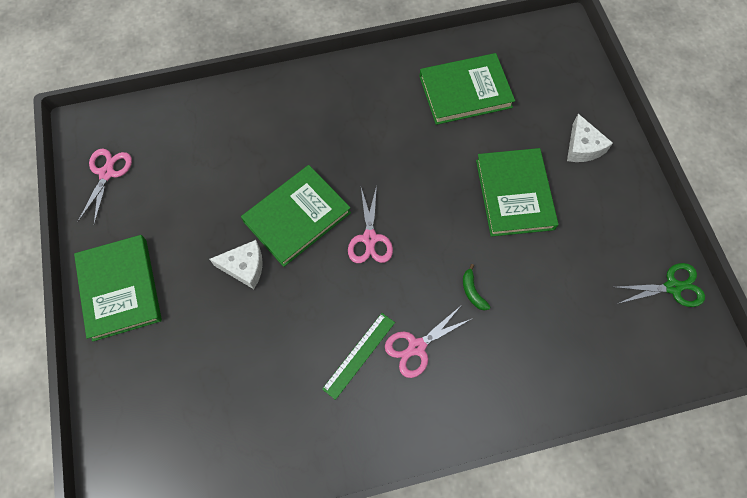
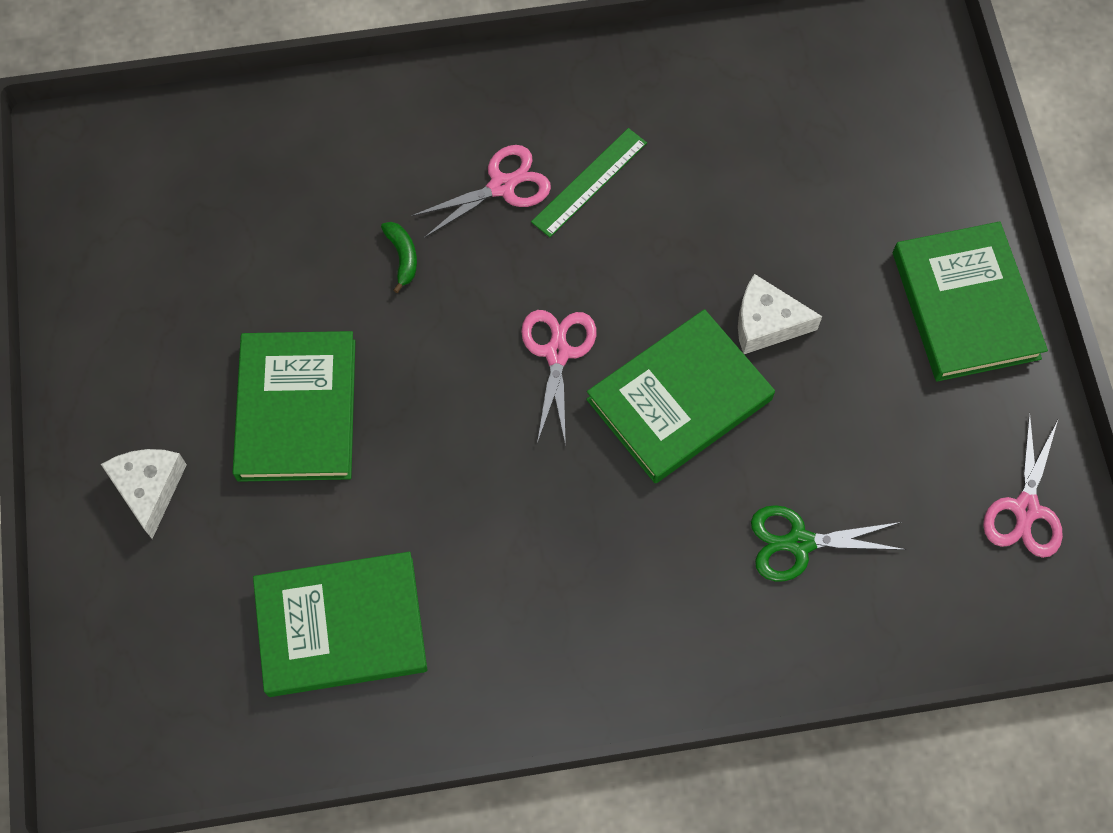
camera: 175 degrees left, 0 degrees up
green scissors [615,263,705,307] -> green scissors moved to [751,505,906,581]

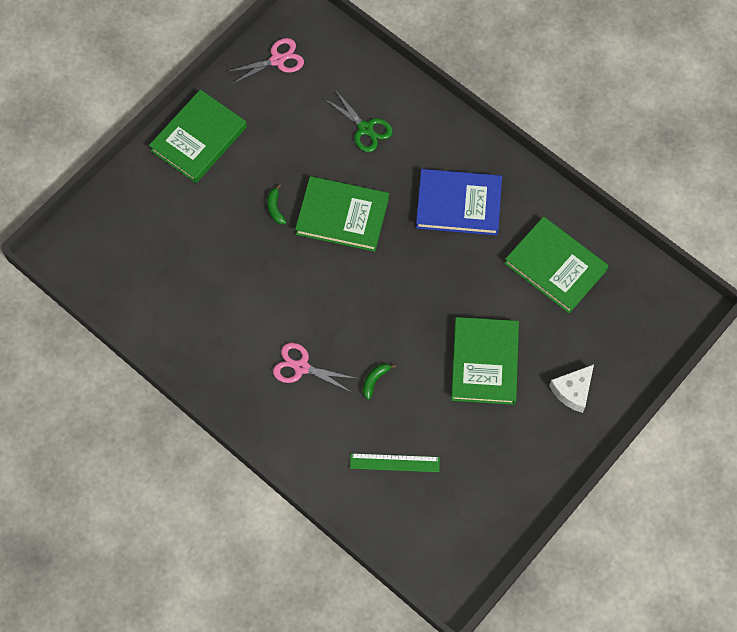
camera: 130 degrees left, 0 degrees up
green book [233,331,355,482] -> green book turned 45 degrees counterclockwise [451,317,519,405]
pink scissors [521,310,596,446] -> none
green ruler [531,128,647,237] -> green ruler moved to [350,453,440,472]
white cheese [738,274,822,354] -> green banana [267,184,287,225]
none -> blue book [416,169,502,235]

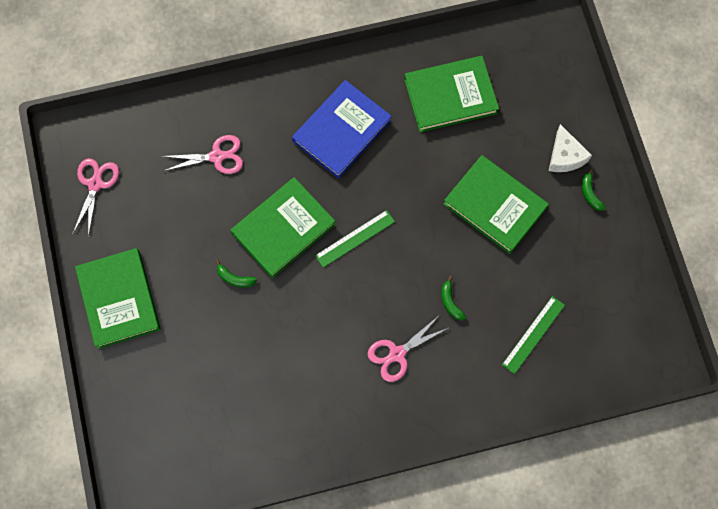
camera: 55 degrees left, 5 degrees up
green scissors [325,90,393,152] -> pink scissors [161,135,243,174]
none -> green ruler [315,210,395,268]
none -> green banana [582,169,606,211]

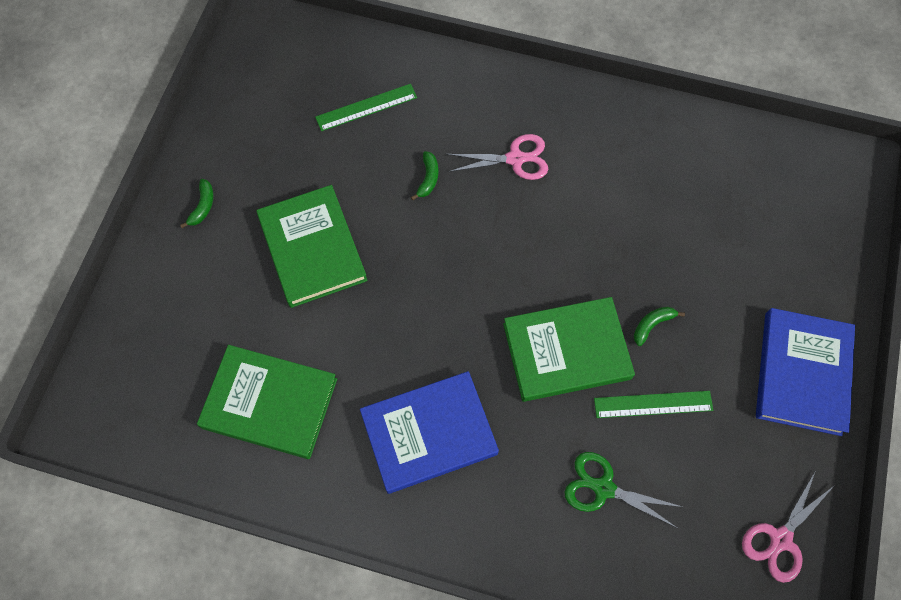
camera: 150 degrees left, 5 degrees down
green book [75,248,160,349] -> blue book [756,308,855,436]
pink scissors [161,135,243,174] -> green scissors [565,452,682,528]
green banana [216,260,257,287] -> green banana turned 90 degrees counterclockwise [634,306,685,346]
green ruler [315,210,395,268] -> green ruler moved to [594,391,713,418]
white cheese [549,124,592,172] -> none

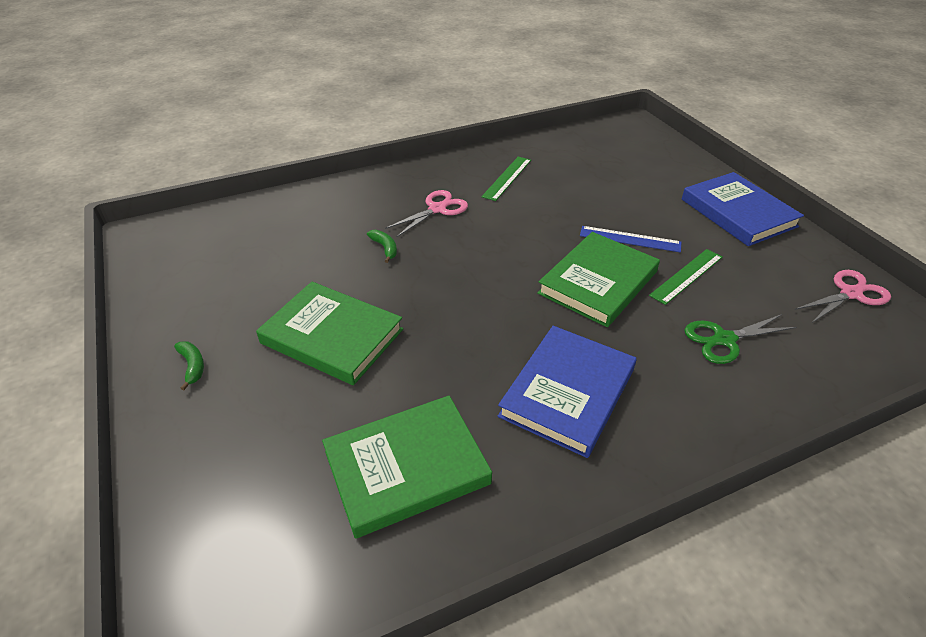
camera: 40 degrees left, 25 degrees down
green ruler [315,84,417,131] -> green ruler moved to [482,157,531,201]
green banana [634,306,685,346] -> blue ruler [580,226,681,253]
pink scissors [742,470,835,583] -> pink scissors turned 120 degrees counterclockwise [795,270,891,323]

